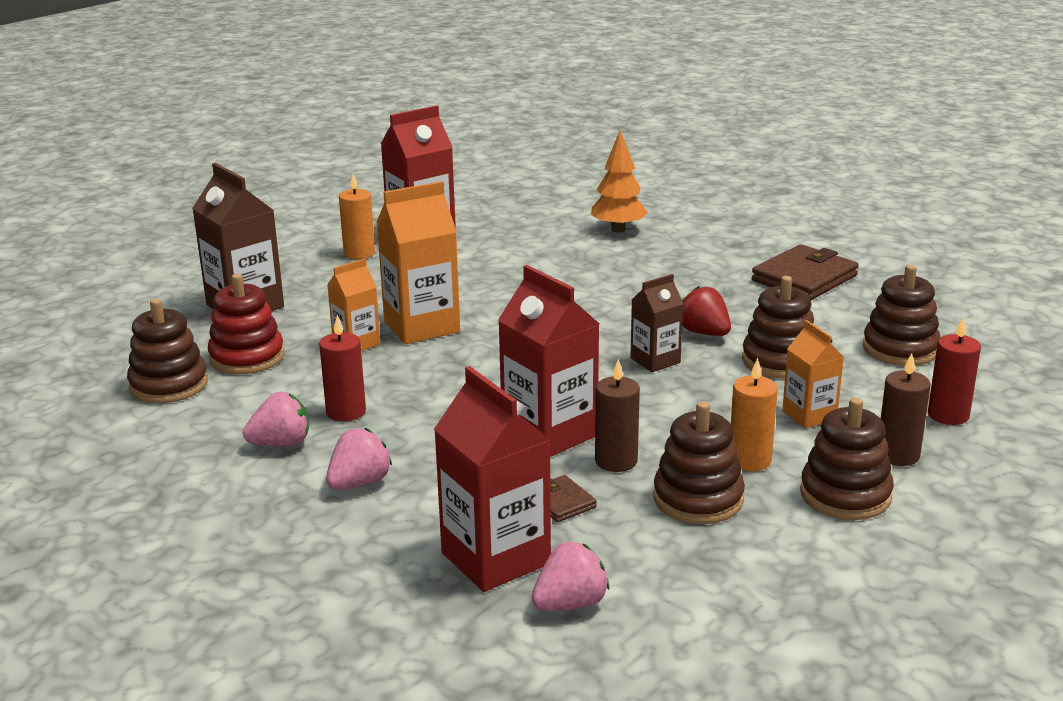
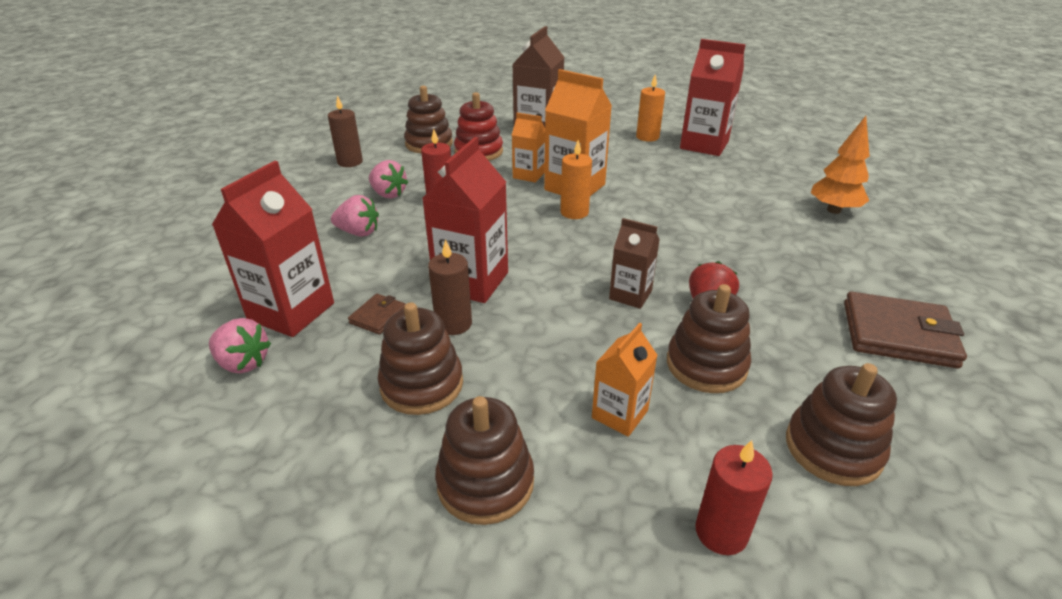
camera: 60 degrees right, 10 degrees up
orange candle [731,358,778,471] -> orange candle moved to [560,140,592,219]
brown candle [881,353,931,466] -> brown candle moved to [328,95,363,167]

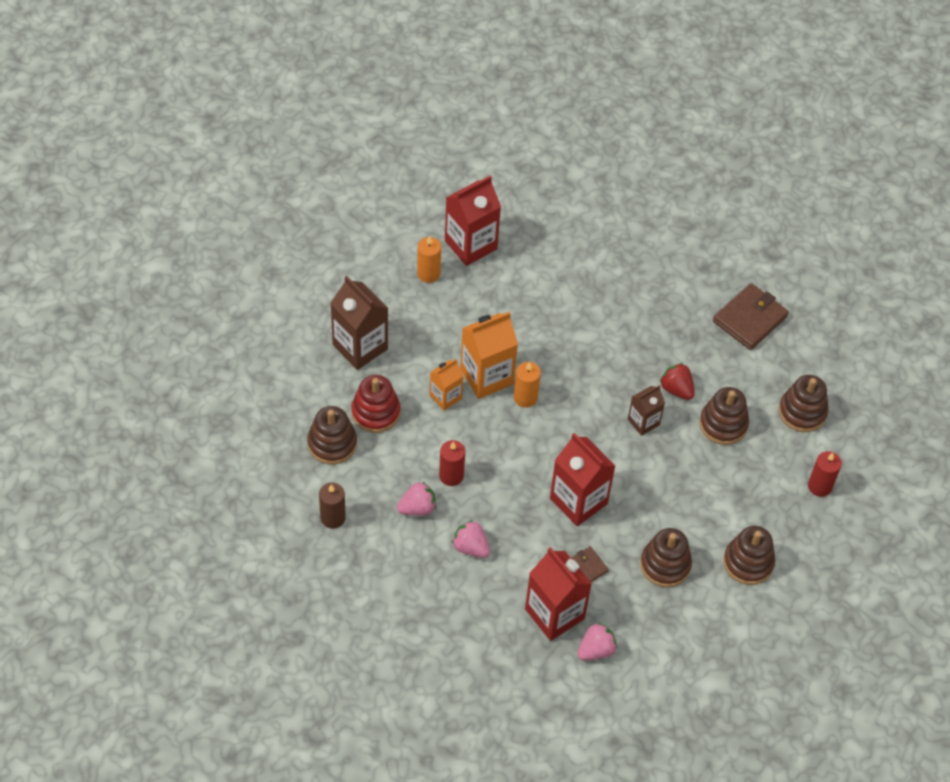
camera: 65 degrees left, 20 degrees up
pink strawberry [331,195,379,237] -> pink strawberry turned 90 degrees counterclockwise [452,520,490,558]
brown candle [428,239,472,335] -> none
orange carton [592,323,658,437] -> none
orange tree [811,116,870,214] -> none

